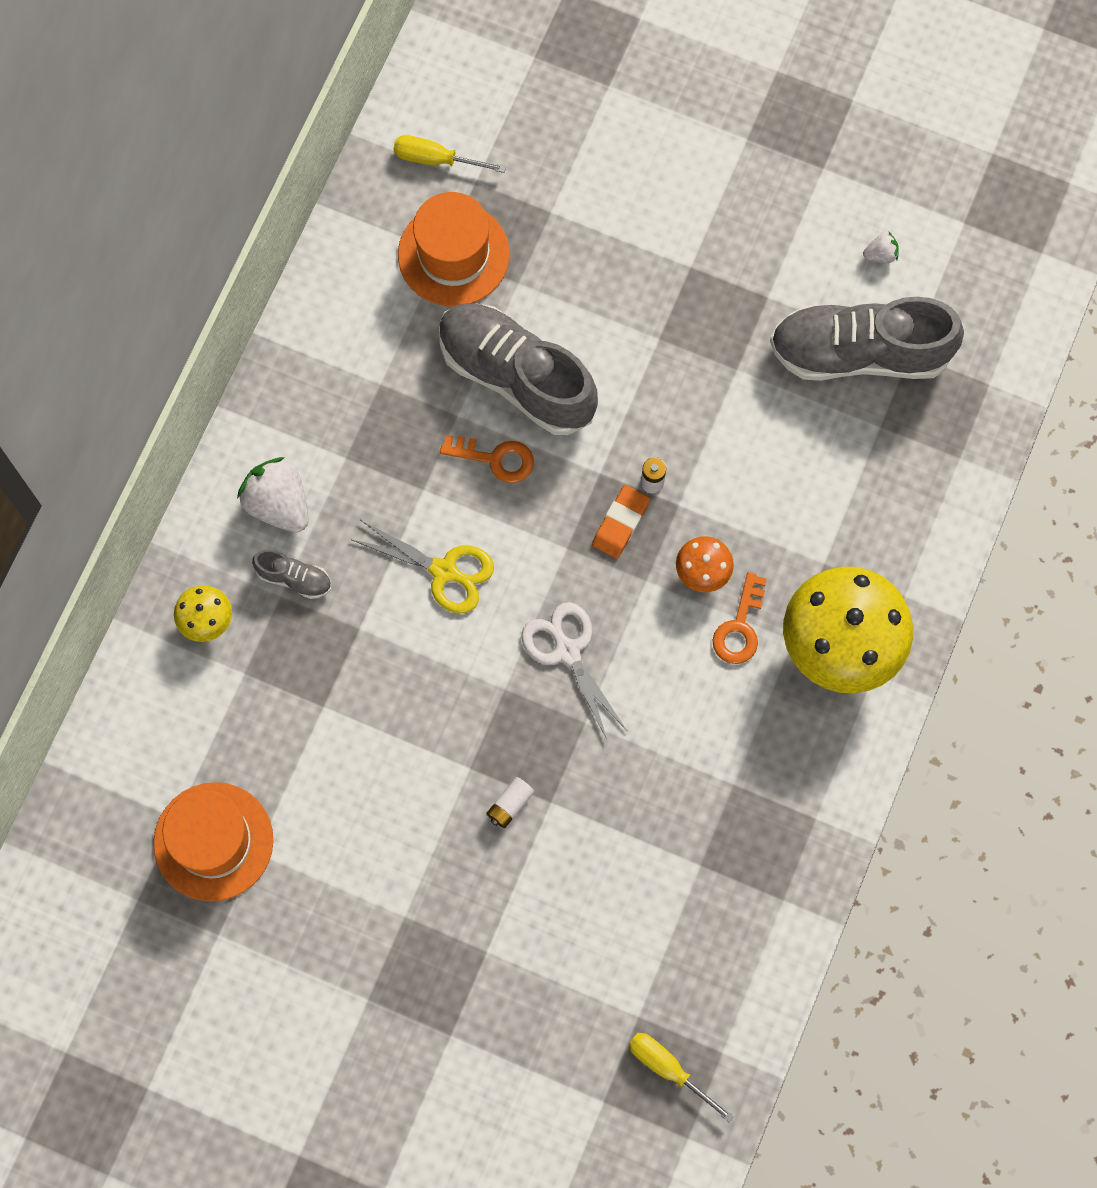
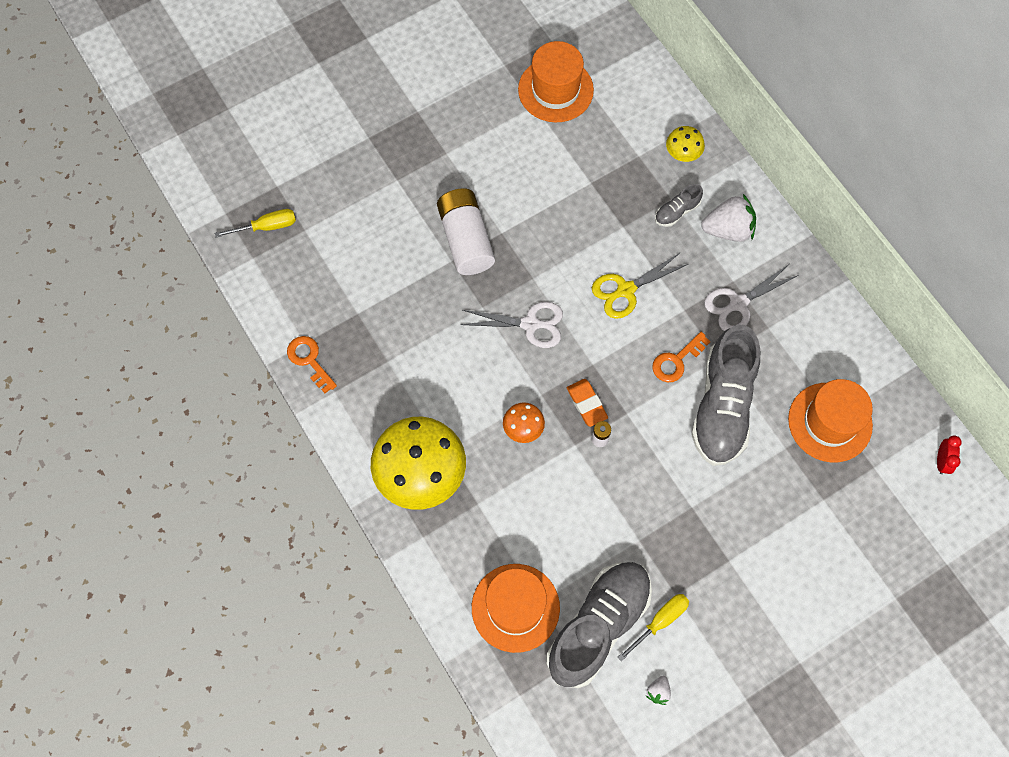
camera: 125 degrees right, 5 degrees down
yellow screwdriver [393,135,506,173] -> yellow screwdriver moved to [618,594,689,661]
grey shoe [439,303,598,435] -> grey shoe turned 120 degrees clockwise [691,325,760,466]
white battery [486,777,534,828] -> white battery [437,188,495,275], size x2.44
orange key [712,572,767,664] -> orange key moved to [287,336,337,393]
none -> orange hat [472,564,560,653]
none -> white scissors [704,264,799,331]
none -> red clock [937,435,962,474]

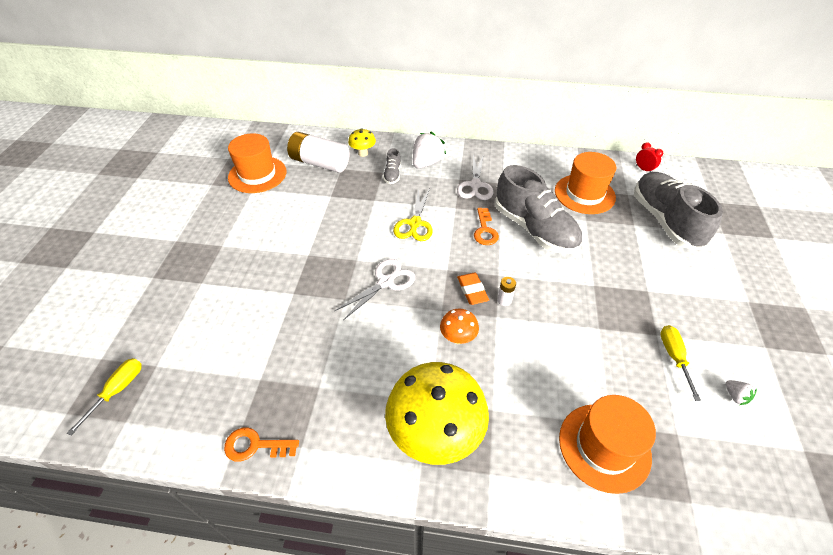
camera: 50 degrees left, 20 degrees down
white battery [437,188,495,275] -> white battery moved to [287,132,350,173]
grey shoe [547,562,652,688] -> grey shoe moved to [634,172,723,250]
orange eraser [567,379,608,427] -> orange eraser turned 60 degrees clockwise [457,273,489,305]

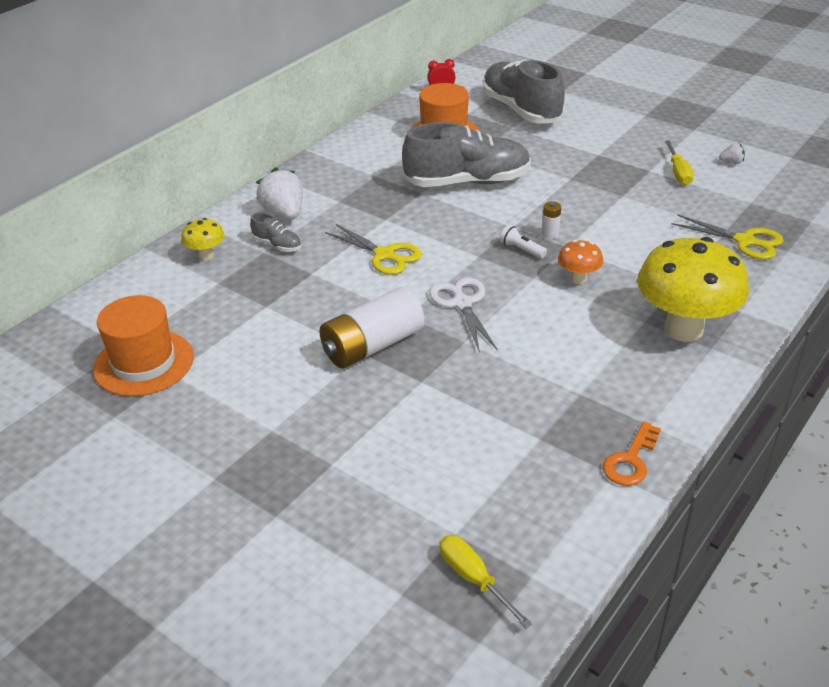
camera: 60 degrees left, 10 degrees down
white battery [287,132,350,173] -> white battery moved to [319,287,424,368]
white scissors [457,154,494,200] -> none
orange eraser [457,273,489,305] -> white flashlight [500,225,547,258]
orange key [474,208,499,245] -> none
orange hat [559,395,656,494] -> yellow scissors [671,214,784,260]
grey shoe [634,172,723,250] -> grey shoe turned 45 degrees clockwise [483,59,565,124]
yellow screwdriver [660,325,701,401] -> yellow screwdriver turned 120 degrees counterclockwise [665,140,694,185]

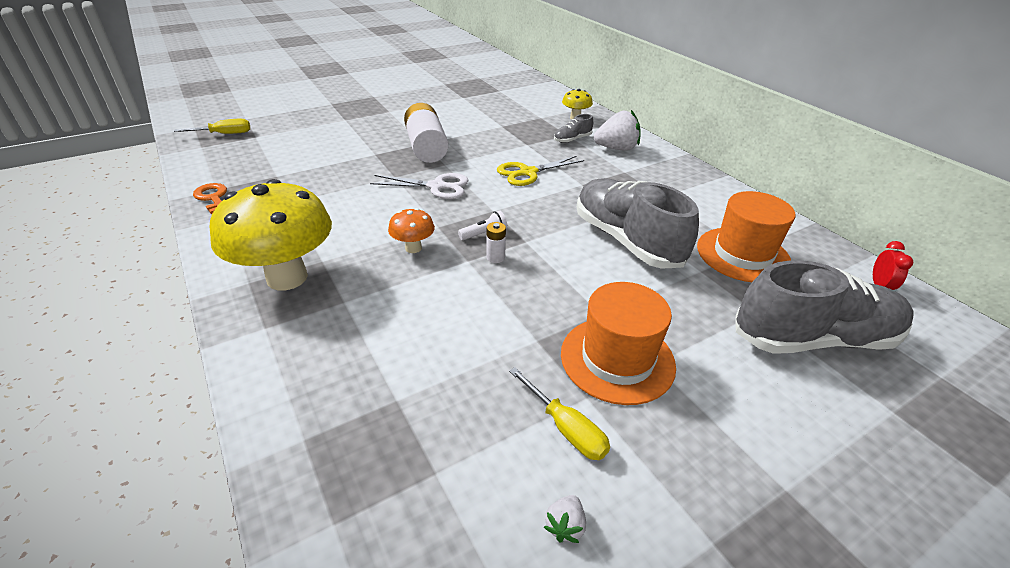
camera: 110 degrees right, 0 degrees up
orange hat [93,295,194,396] -> orange hat moved to [561,282,676,405]
grey shoe [402,122,531,187] -> grey shoe turned 135 degrees clockwise [577,178,699,269]
yellow screwdriver [665,140,694,185] -> yellow screwdriver turned 150 degrees counterclockwise [509,367,610,460]
yellow scissors [671,214,784,260] -> none

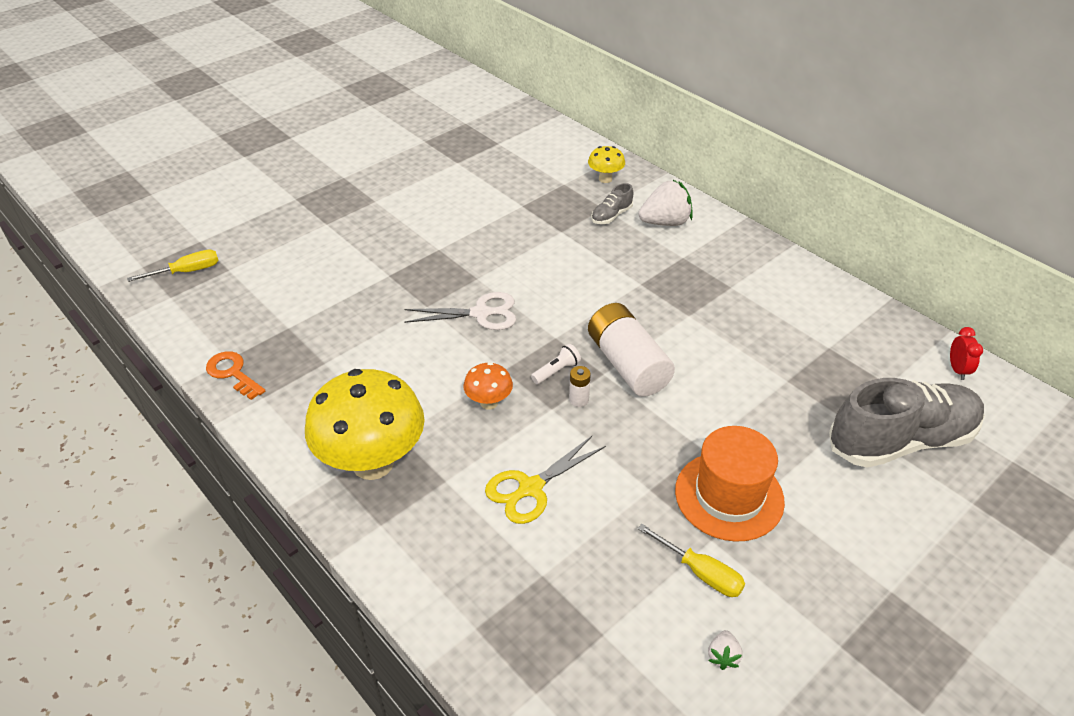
camera: 10 degrees left, 5 degrees up
white battery [404,103,448,163] -> white battery moved to [588,303,675,397]
yellow scissors [497,156,584,186] -> yellow scissors moved to [485,436,606,524]
grey shoe [577,178,699,269] -> none
orange hat [697,191,795,282] -> none

